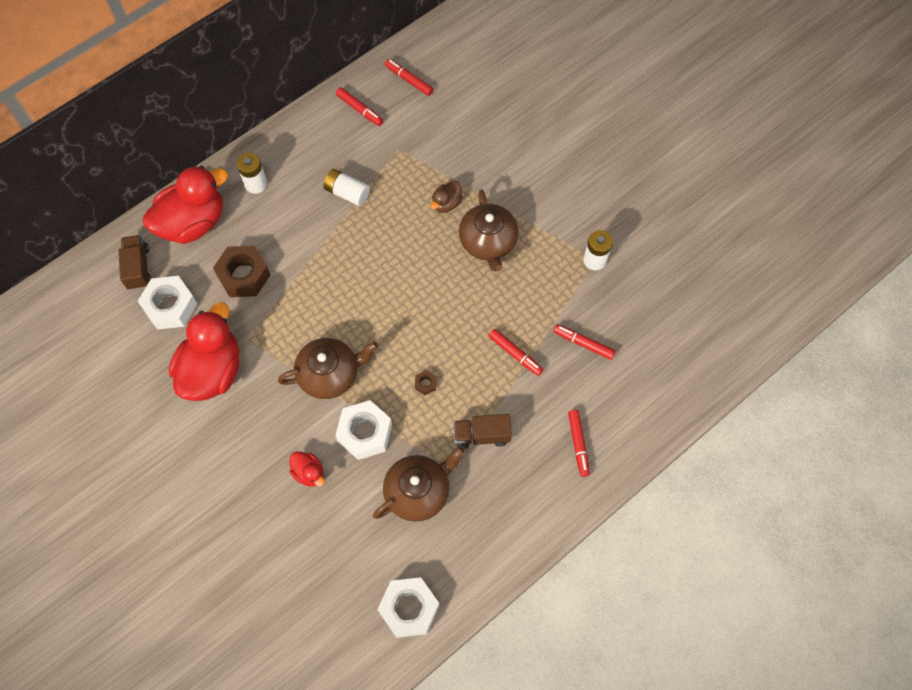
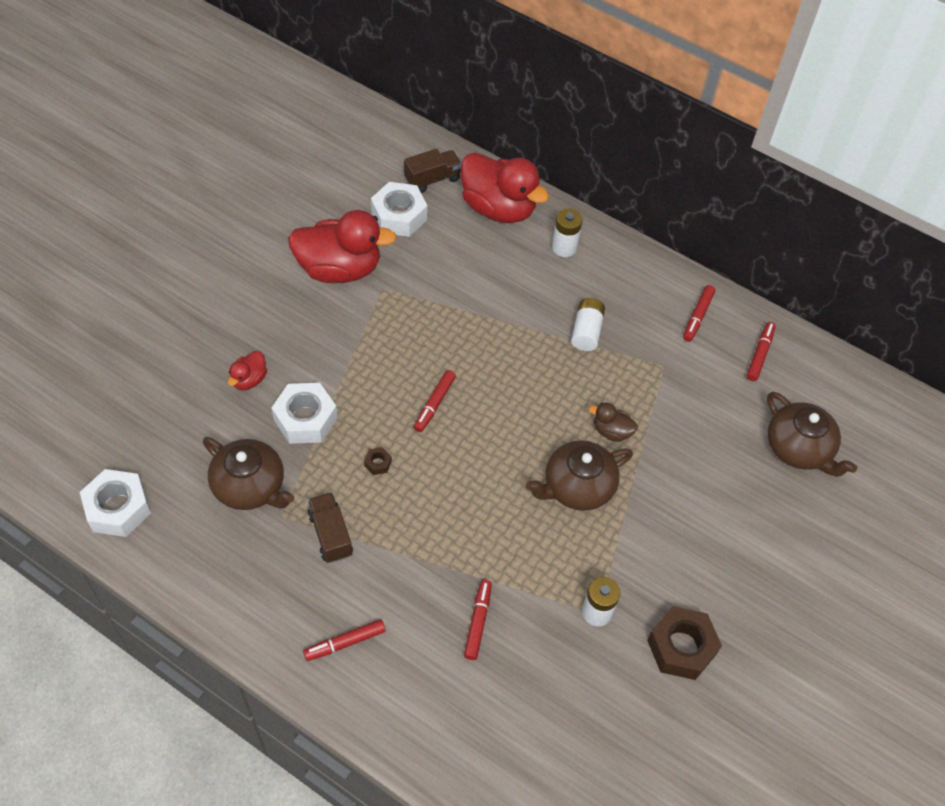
camera: 70 degrees right, 10 degrees down
brown nut [213,246,270,297] -> brown nut moved to [647,606,722,680]
brown teapot [278,338,378,399] -> brown teapot moved to [767,392,857,477]
red marker [489,329,543,376] -> red marker moved to [414,370,456,432]

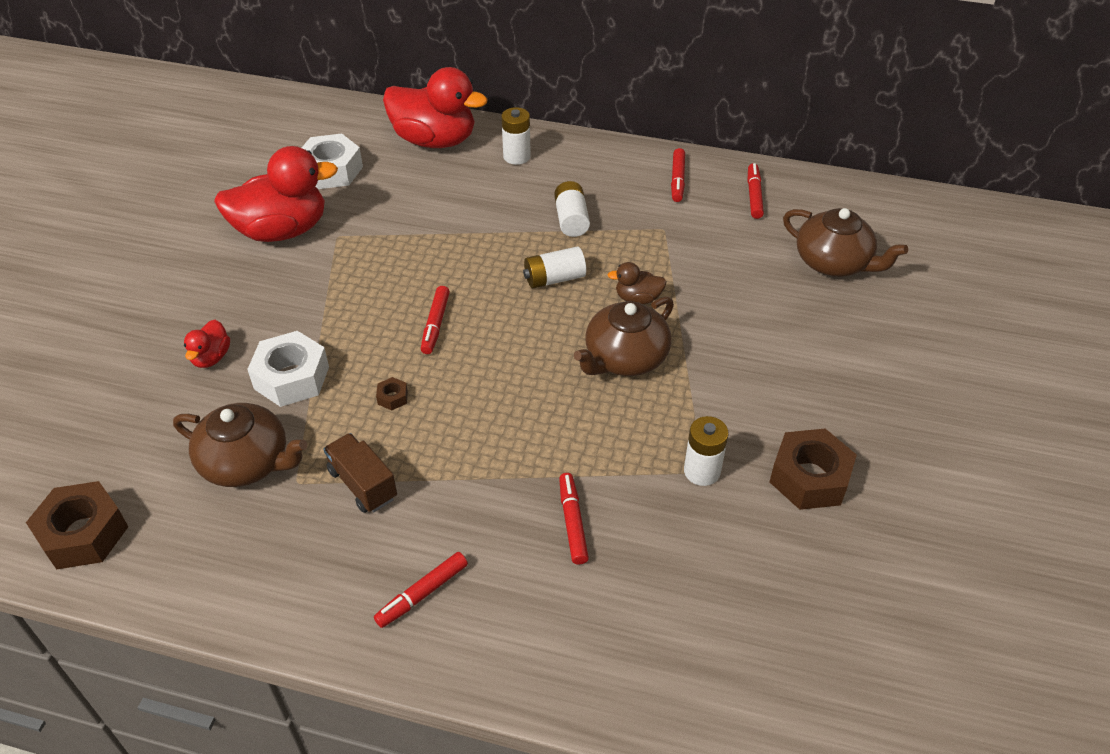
camera: 15 degrees left, 10 degrees down
white nut [80,469,151,537] -> brown nut [26,481,128,570]
brown truck [404,149,462,193] -> none
none -> white battery [523,246,586,289]

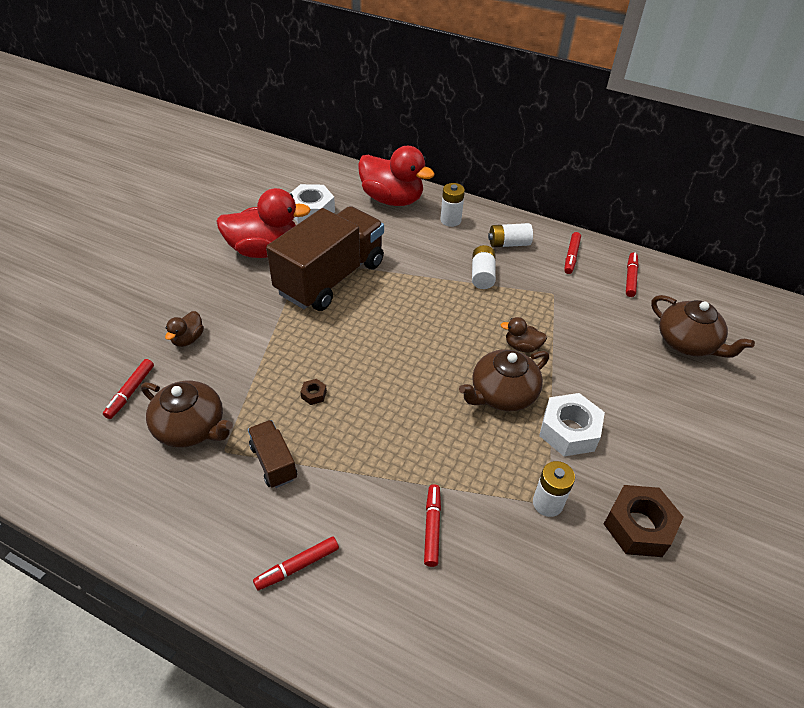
camera: 10 degrees right, 0 degrees up
brown nut [26,481,128,570] -> none
red duck [184,320,230,368] -> brown duck [165,311,204,347]
white nut [247,331,329,407] -> white nut moved to [539,393,605,456]
red marker [421,286,450,354] -> red marker moved to [103,359,154,419]
white battery [523,246,586,289] -> white battery moved to [488,223,533,247]
none -> brown truck [266,206,384,311]

